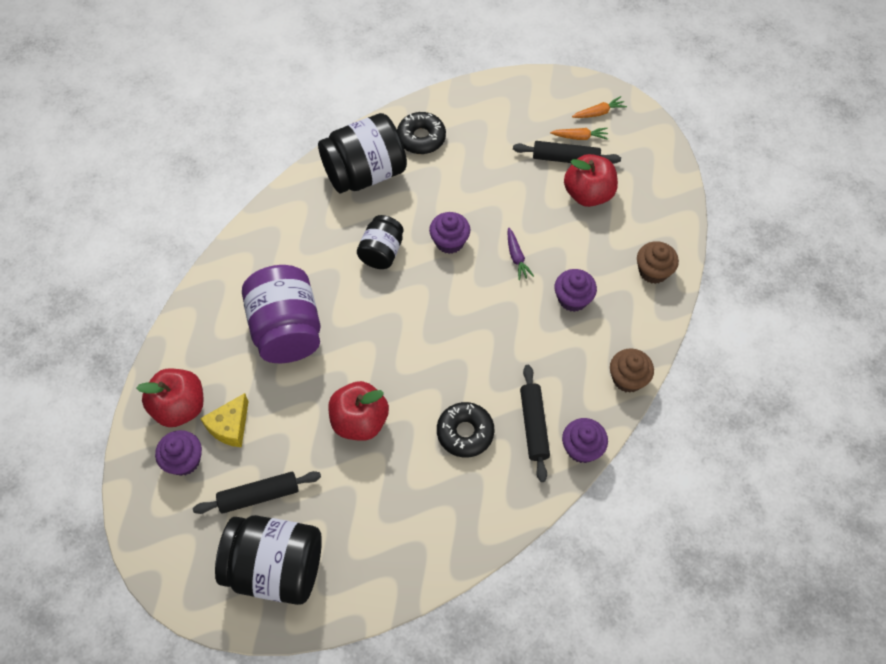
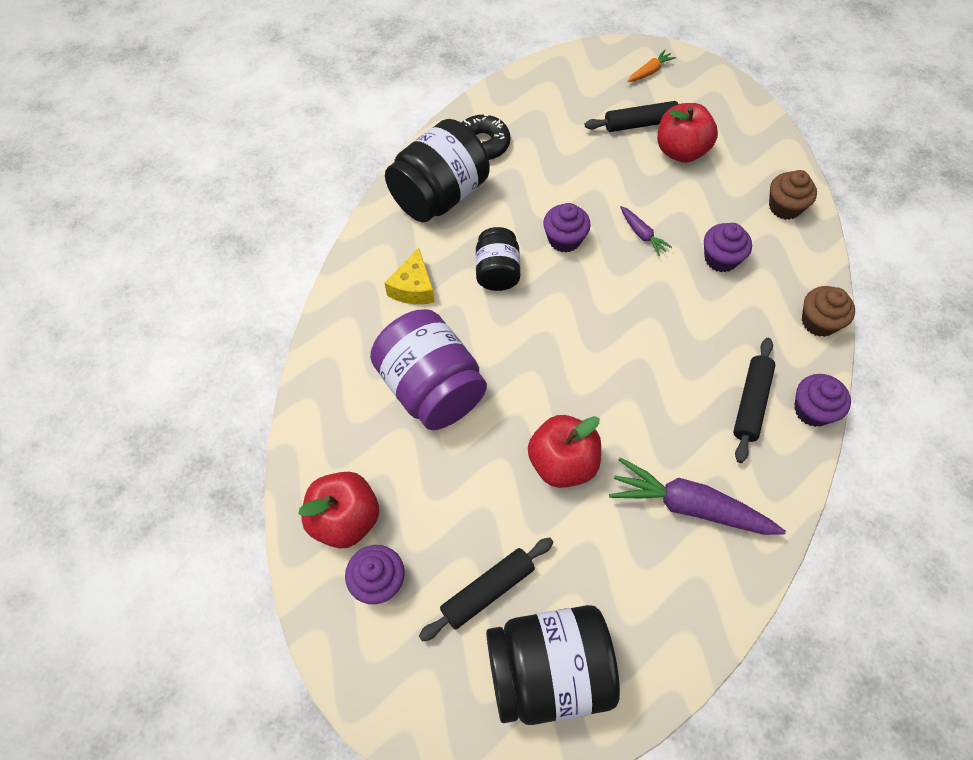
camera: 20 degrees left, 0 degrees up
yellow cheese [200,393,249,447] -> yellow cheese moved to [385,248,435,304]
black donut [437,402,494,457] -> none
black rolling pin [520,365,550,482] -> black rolling pin turned 45 degrees clockwise [733,338,775,463]
orange carrot [550,128,608,140] -> none
none -> purple carrot [609,457,786,535]

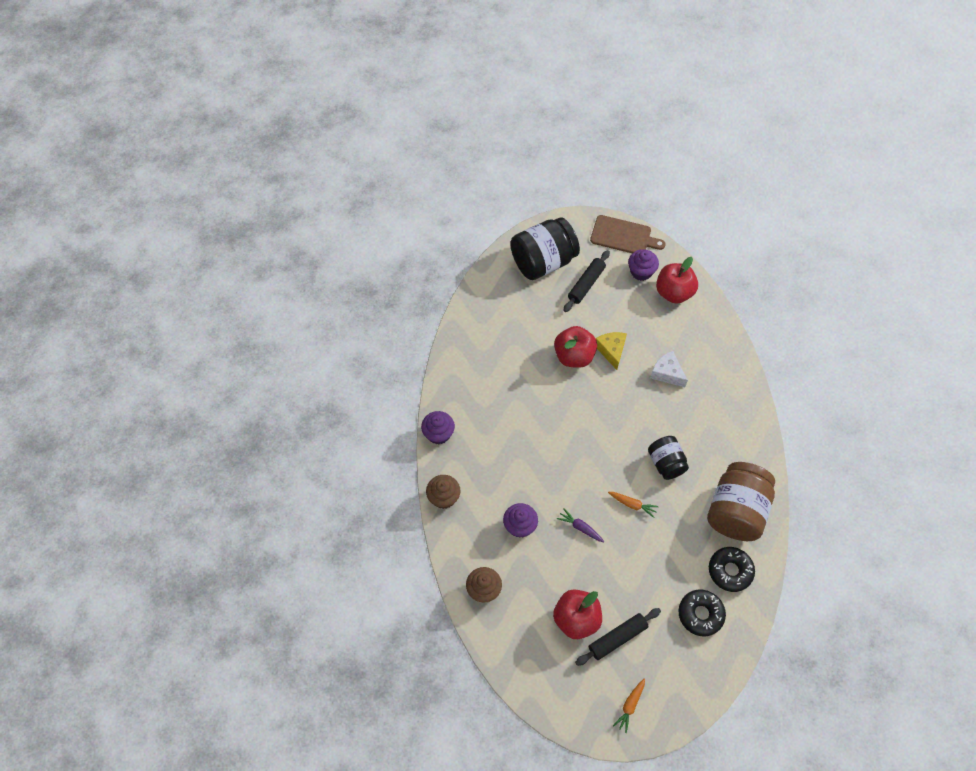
camera: 160 degrees right, 0 degrees up
purple jar [370,309,487,430] -> white cheese [650,351,688,387]
black jar [385,119,490,222] -> brown jar [707,462,775,541]
yellow cheese [385,248,435,304] -> yellow cheese moved to [596,332,627,370]
purple cupcake [543,203,591,253] -> orange carrot [608,492,659,518]
purple carrot [609,457,786,535] -> none
black rolling pin [733,338,775,463] -> none
none -> brown cutting board [590,215,666,253]
none -> black donut [678,590,726,636]

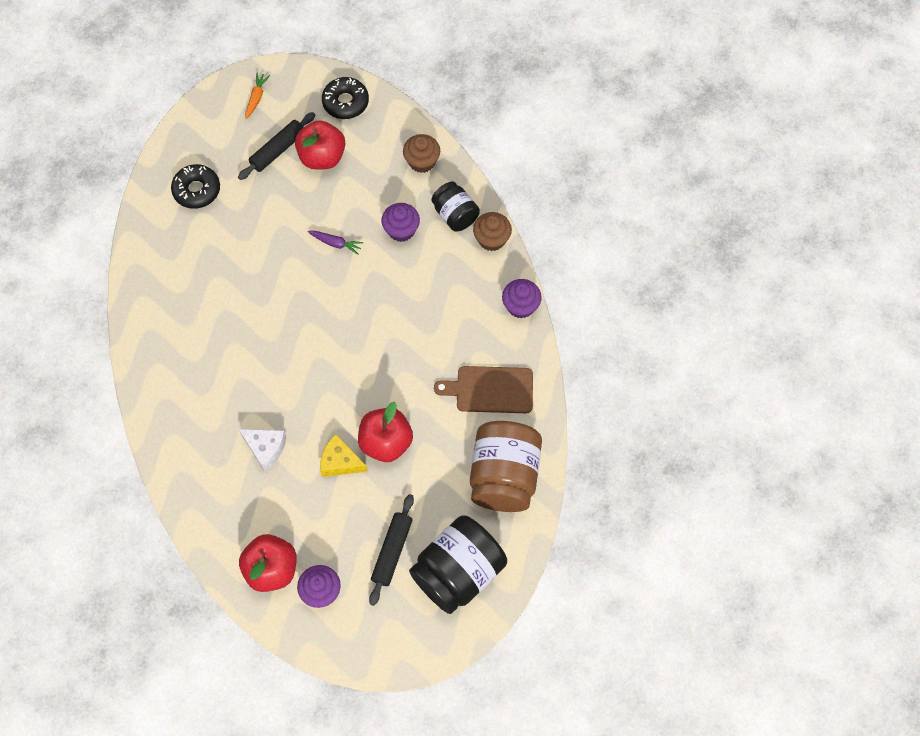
camera: 165 degrees right, 5 degrees up
brown cutting board [590,215,666,253] -> brown cutting board moved to [434,366,533,413]
yellow cheese [596,332,627,370] -> yellow cheese turned 135 degrees clockwise [320,434,368,477]
orange carrot [608,492,659,518] -> none
black jar [648,436,689,480] -> black jar moved to [431,182,480,232]
brown jar [707,462,775,541] -> brown jar moved to [470,421,542,512]
black donut [709,547,755,592] -> black donut moved to [322,77,369,119]

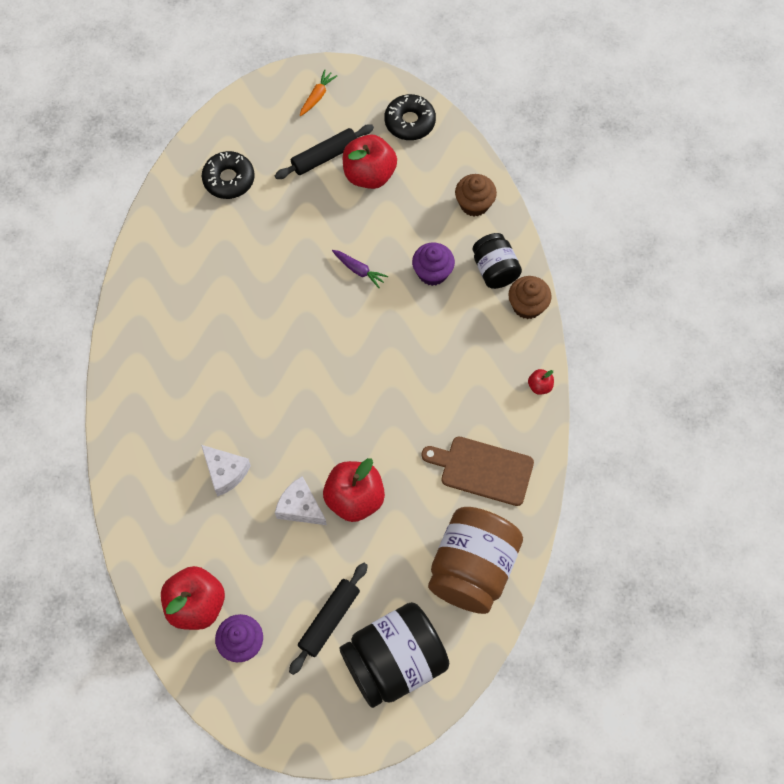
camera: 15 degrees right, 0 degrees up
yellow cheese [320,434,368,477] -> white cheese [275,476,327,525]
purple cupcake [502,279,542,319] -> red apple [528,369,554,395]

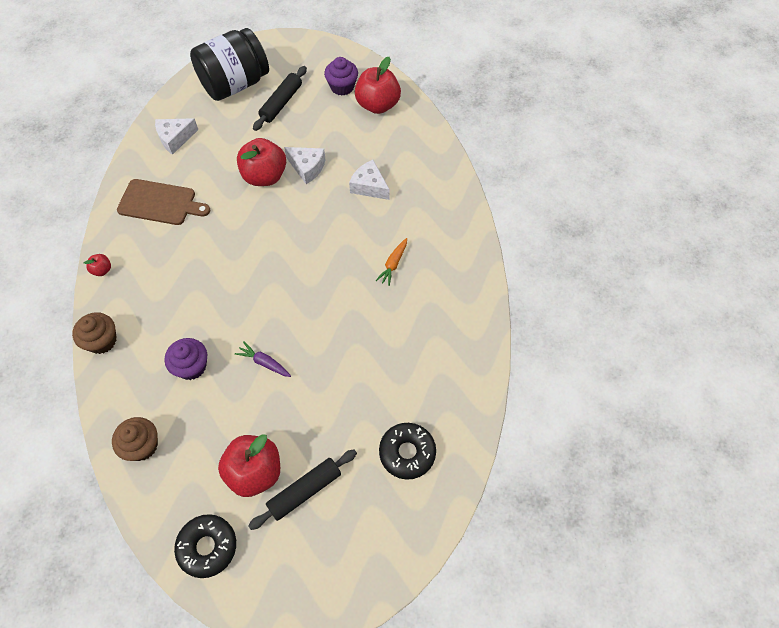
camera: 175 degrees right, 5 degrees down
orange carrot [300,69,337,116] -> orange carrot moved to [376,238,407,286]
brown jar [428,507,523,614] -> white cheese [155,118,198,155]
black jar [473,233,522,289] -> none

